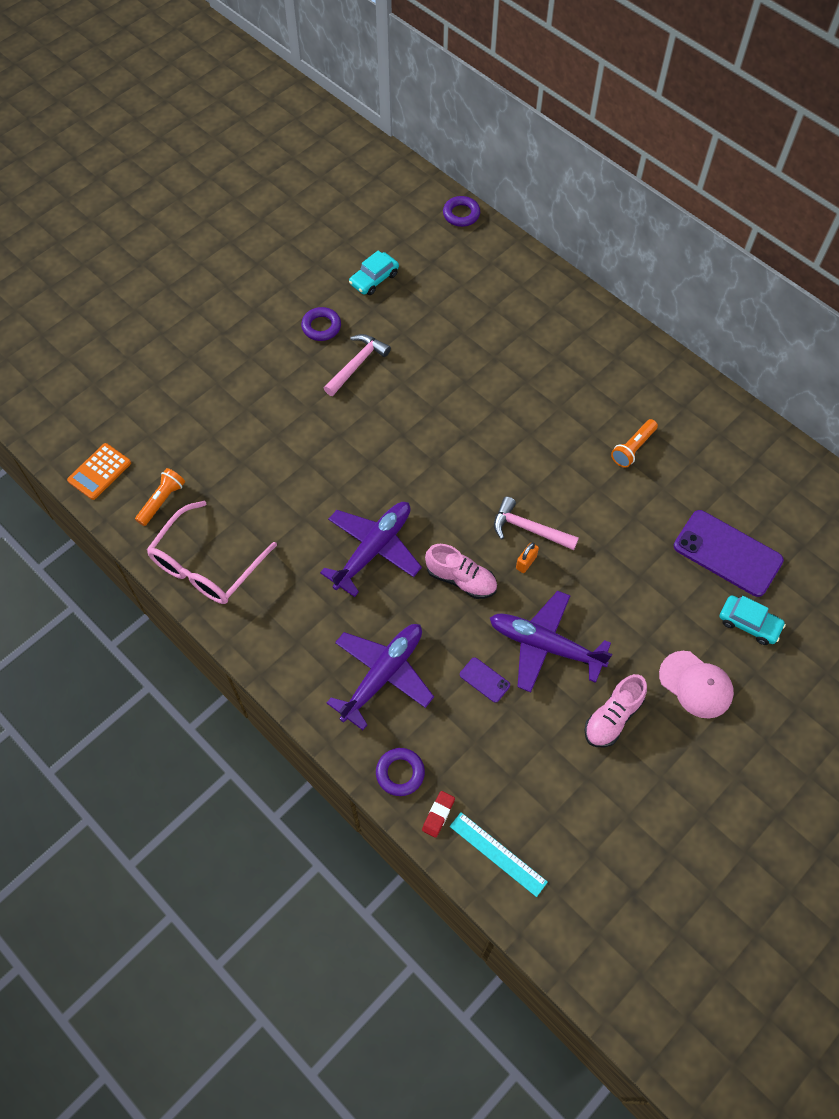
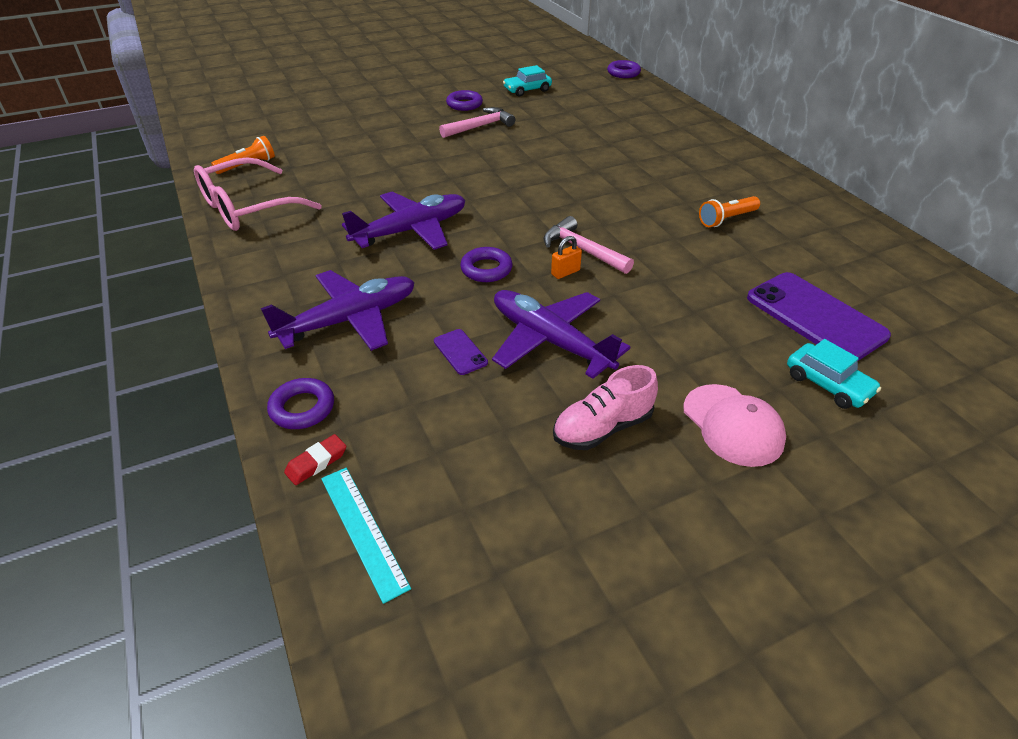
camera: 20 degrees right, 20 degrees down
orange calculator [67,443,131,500] -> none
pink shoe [425,544,497,599] -> purple ring [460,247,513,282]

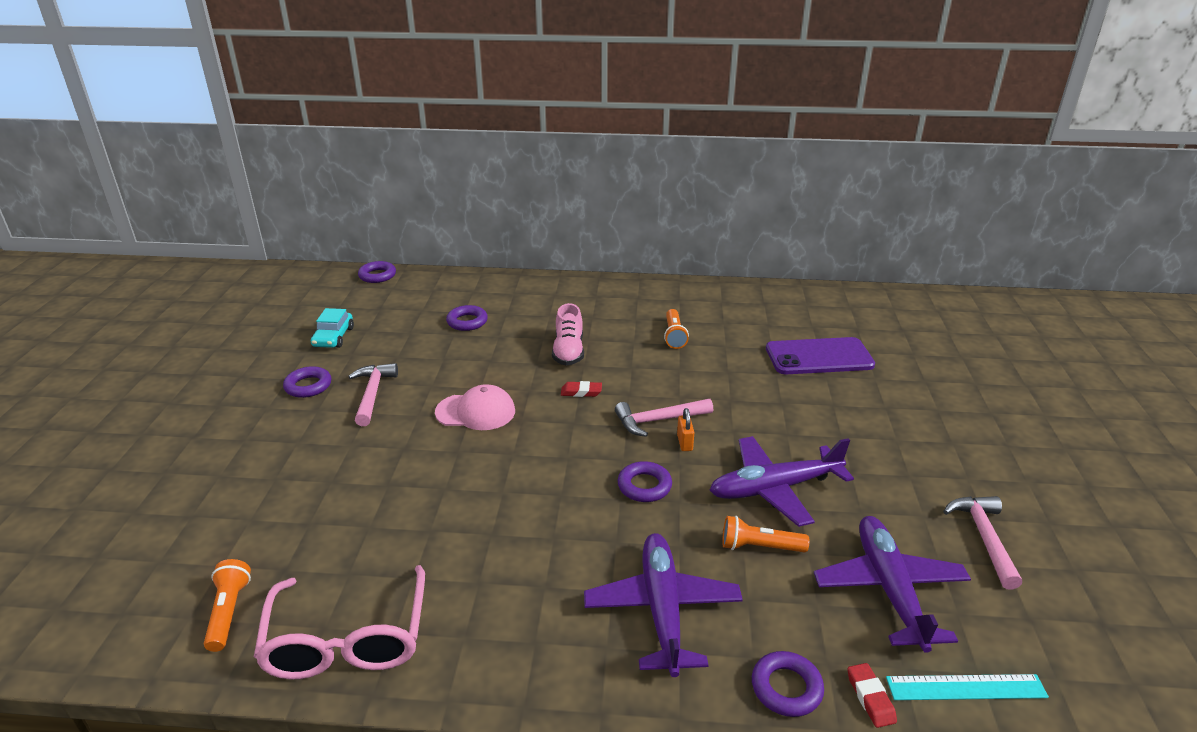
camera: 60 degrees left, 10 degrees down
purple plane [342,192,465,250] -> purple plane moved to [814,516,971,653]
purple phone [434,329,488,375] -> orange flashlight [722,516,810,553]
pink shoe [553,365,658,450] -> pink shoe moved to [552,303,584,365]
pink cap [683,384,786,467] -> pink cap moved to [435,384,515,430]
turquoise car [787,339,881,409] -> none
none -> purple ring [446,305,488,331]
none -> red eraser [561,381,602,397]
none -> pink hammer [943,496,1022,590]

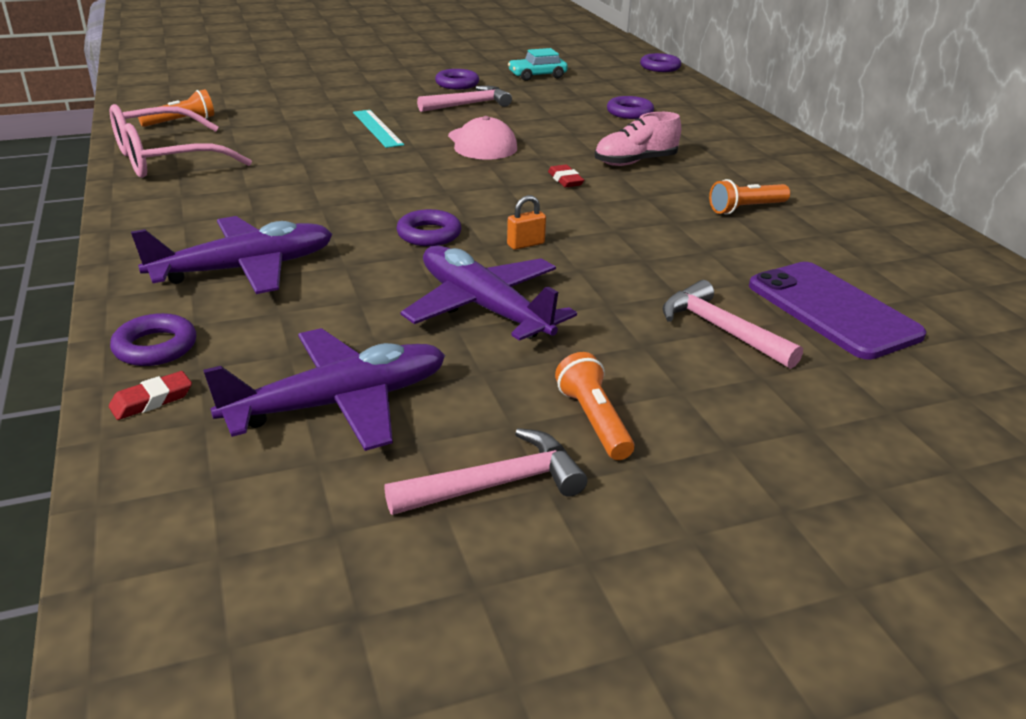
camera: 65 degrees right, 0 degrees up
pink hammer [615,399,713,437] -> pink hammer moved to [663,280,803,369]
orange flashlight [722,516,810,553] -> orange flashlight moved to [555,352,634,460]
turquoise ruler [886,674,1049,700] -> turquoise ruler moved to [353,110,404,148]

